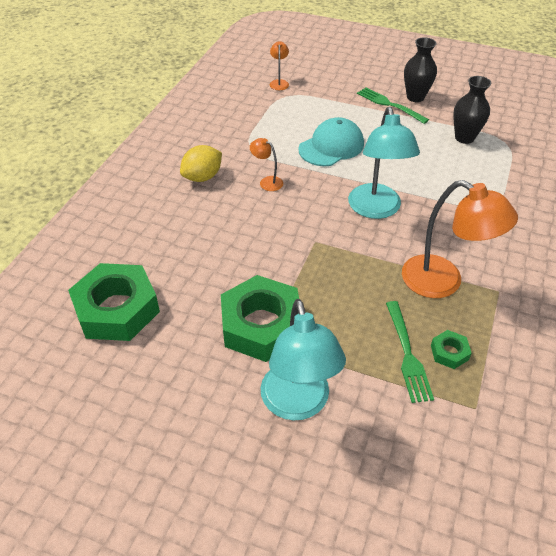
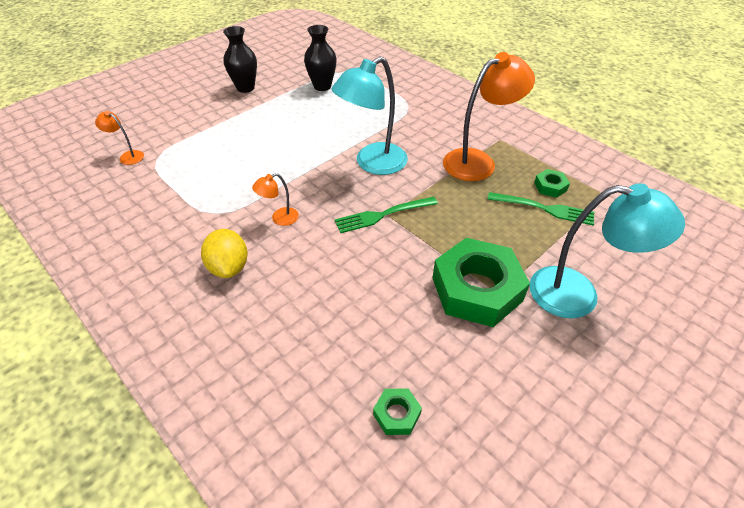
camera: 65 degrees left, 0 degrees up
green nut [68,263,160,341] -> green nut [373,388,422,435], size x0.43
turquoise cap [298,117,364,166] -> none
turquoise lamp [348,107,420,219] -> turquoise lamp turned 120 degrees clockwise [332,56,408,175]
green fork [357,87,429,124] -> green fork moved to [335,197,438,233]

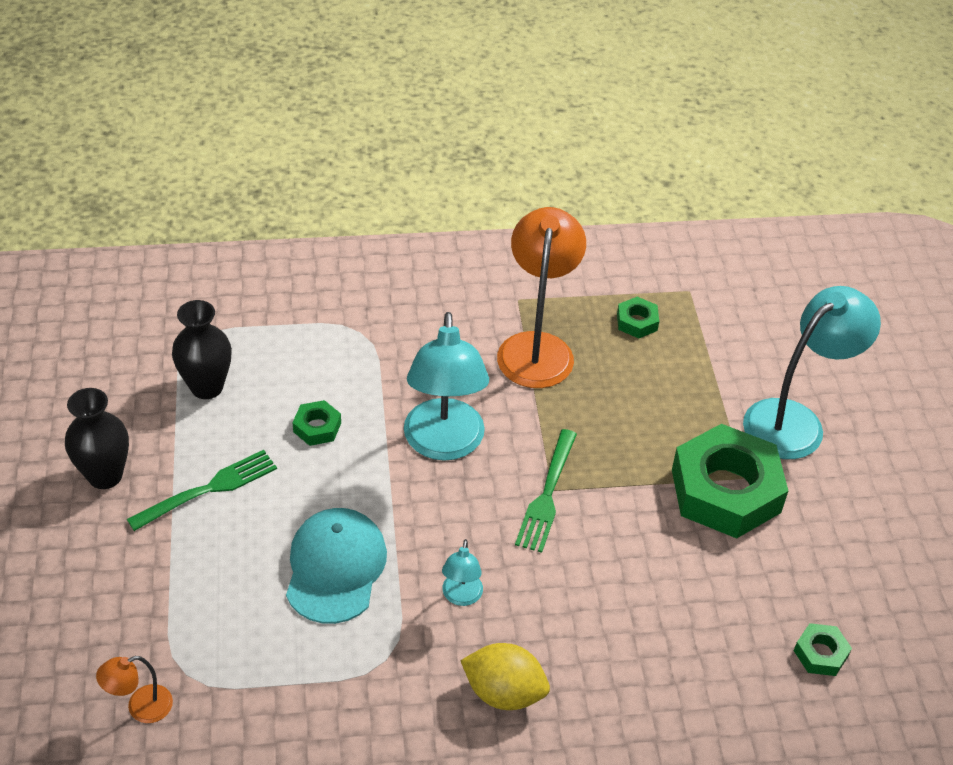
camera: 55 degrees left, 0 degrees up
orange lamp [252,173,299,226] -> turquoise lamp [442,539,483,606]
green fork [487,192,594,225] -> green fork moved to [127,450,277,531]
none -> turquoise cap [286,508,387,624]
none -> green nut [292,400,341,446]

